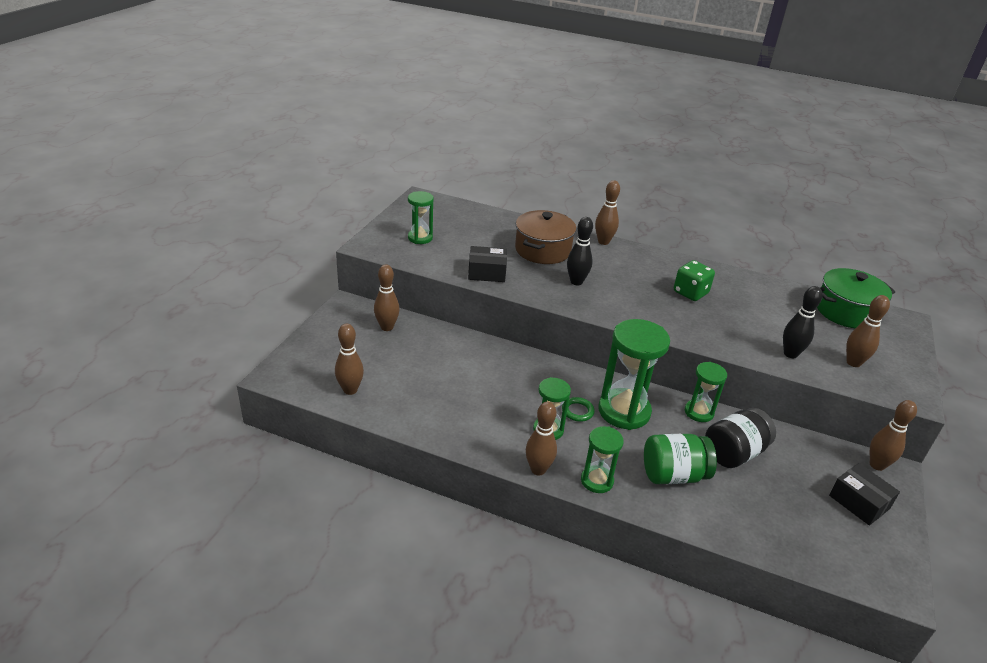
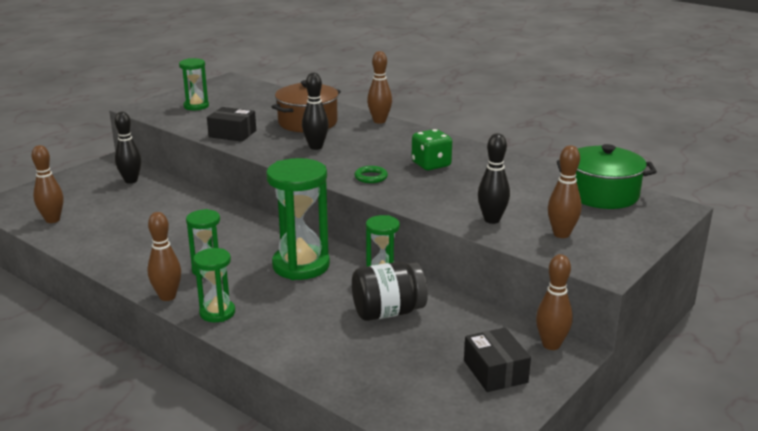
camera: 20 degrees right, 10 degrees down
brown bowling pin [374,264,400,331] -> black bowling pin [115,112,141,184]
green ring [562,397,595,422] -> green ring moved to [354,166,388,183]
green jar [644,434,717,484] -> none

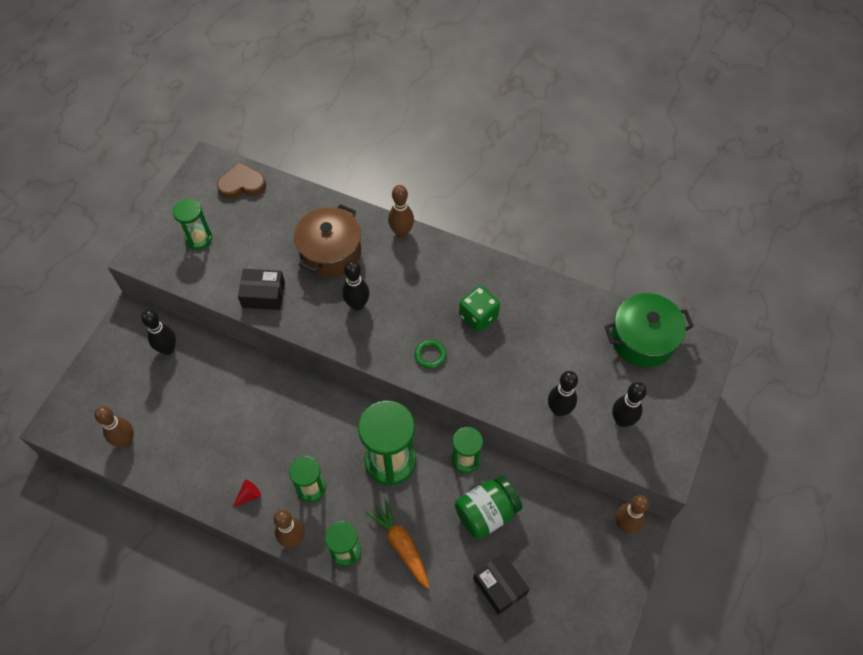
camera: 15 degrees left, 35 degrees up
black jar [352,262,428,321] -> green jar [455,476,522,539]
black box [464,328,531,392] -> black box moved to [473,553,529,615]
brown bowling pin [548,145,582,238] -> black bowling pin [612,382,646,427]
none -> brown heart [217,162,266,199]
none -> red cone [232,480,261,508]
none -> orange carrot [366,499,430,588]

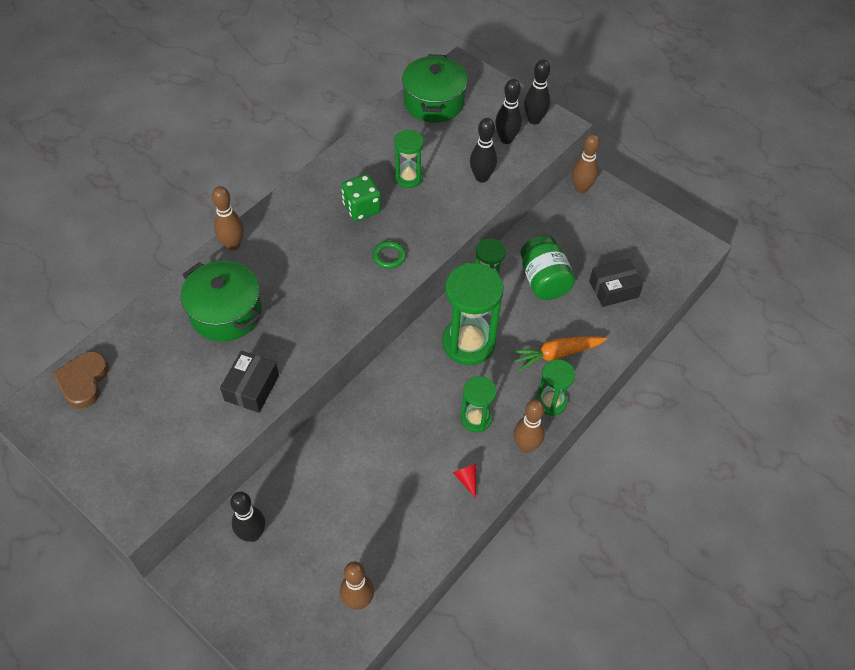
camera: 75 degrees left, 5 degrees down
green hourglass [173,198,212,250] -> green hourglass moved to [394,129,424,188]
brown pot [294,204,361,277] -> green pot [181,261,262,342]
black bowling pin [342,260,370,311] -> black bowling pin moved to [524,59,550,125]

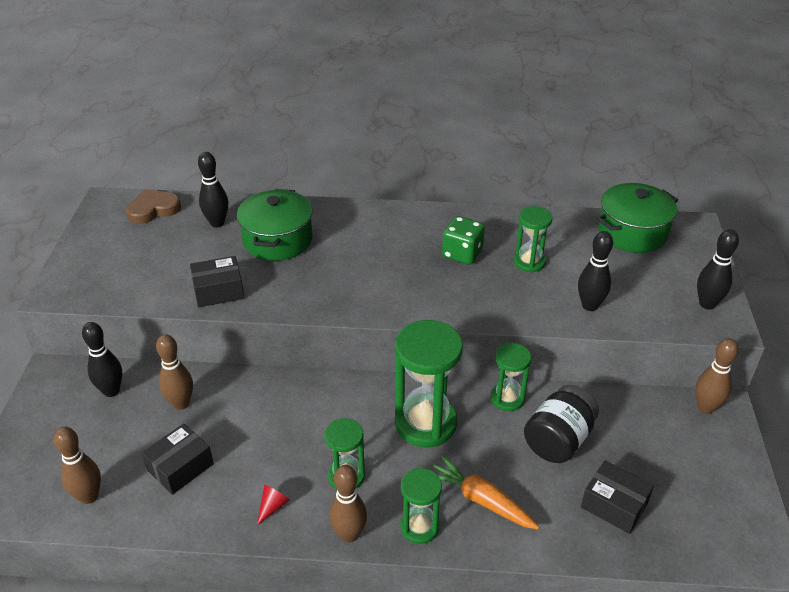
camera: 55 degrees right, 15 degrees down
brown bowling pin [212,186,244,250] -> brown bowling pin moved to [156,334,193,410]
green ring [372,241,406,269] -> none
black bowling pin [495,79,522,144] -> black bowling pin moved to [198,152,228,228]
green jar [520,235,575,300] -> black jar [524,385,599,463]
none -> black box [142,424,214,495]

